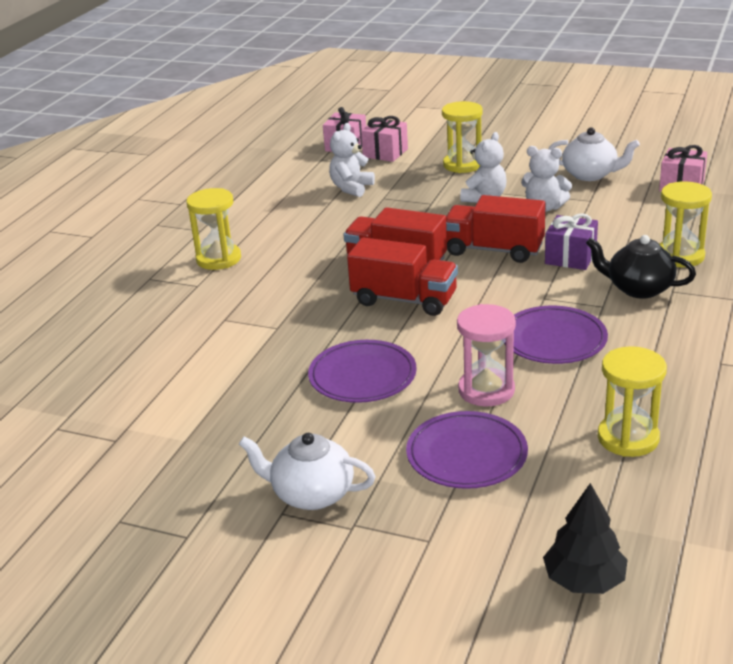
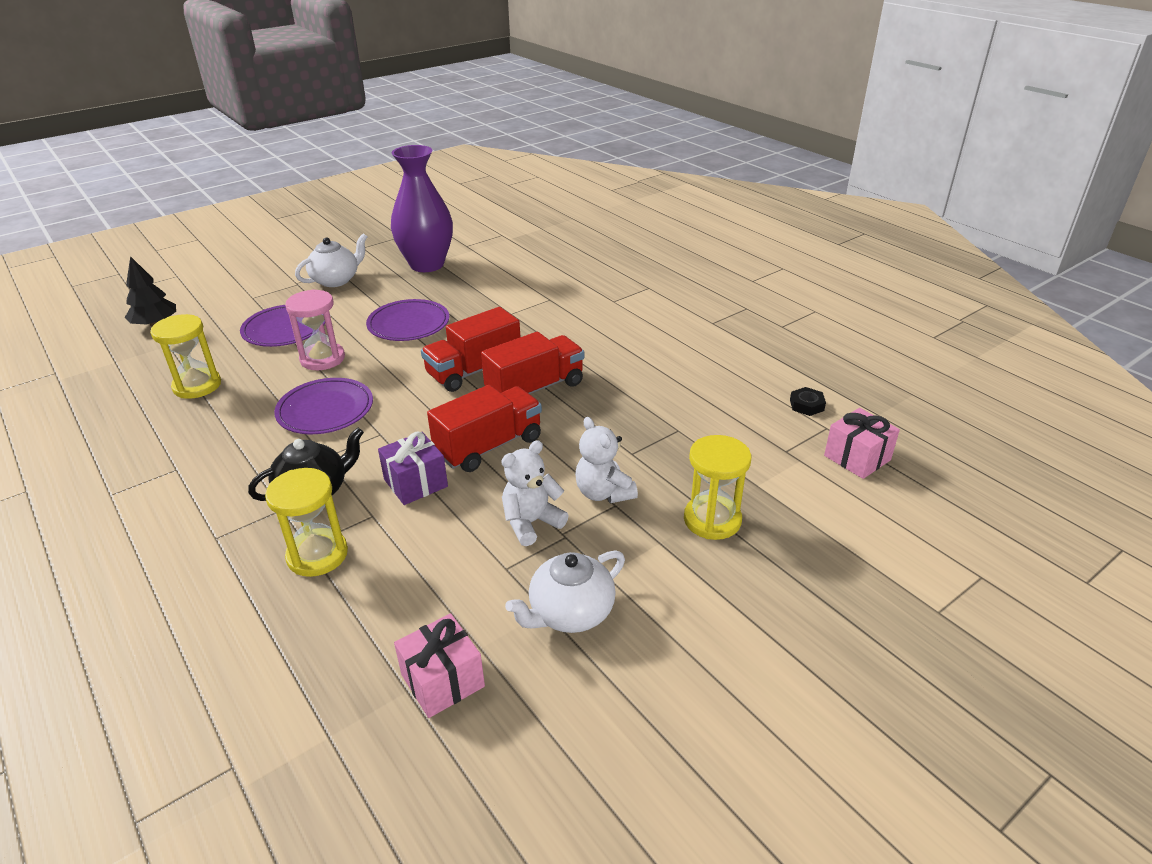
camera: 120 degrees right, 5 degrees up
yellow hourglass [186,188,241,270] -> none
white teddy bear [329,123,375,197] -> none
pink gift [361,116,408,162] -> none
none -> purple vase [391,145,453,272]
none -> black nut [790,387,826,416]

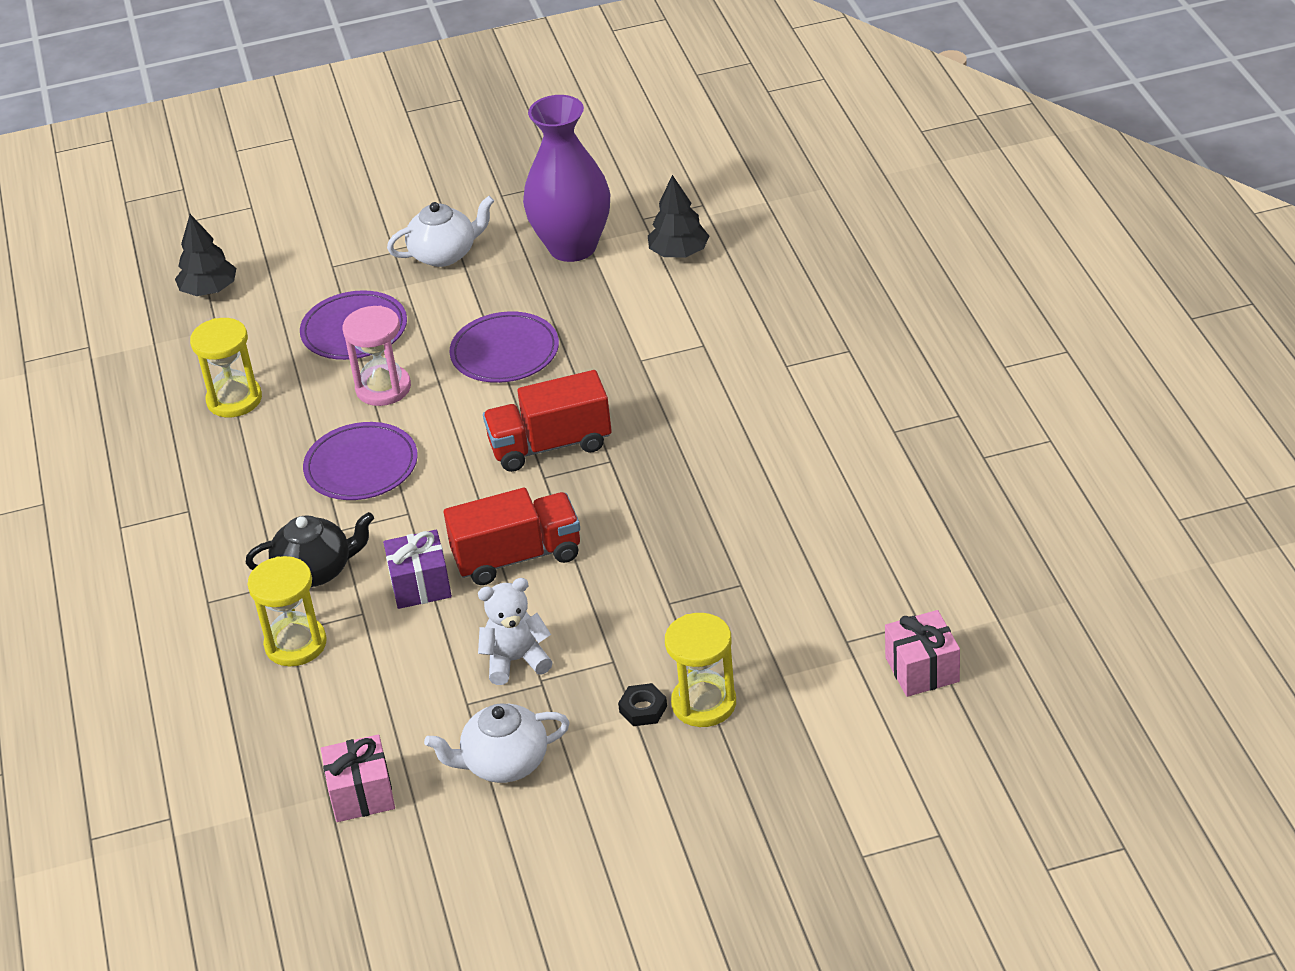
camera: 25 degrees right, 5 degrees up
red truck [481,332,584,394] -> none
white teddy bear [575,417,638,503] -> none
black nut [790,387,826,416] -> black nut moved to [618,683,667,726]
none -> black tree [648,175,709,257]

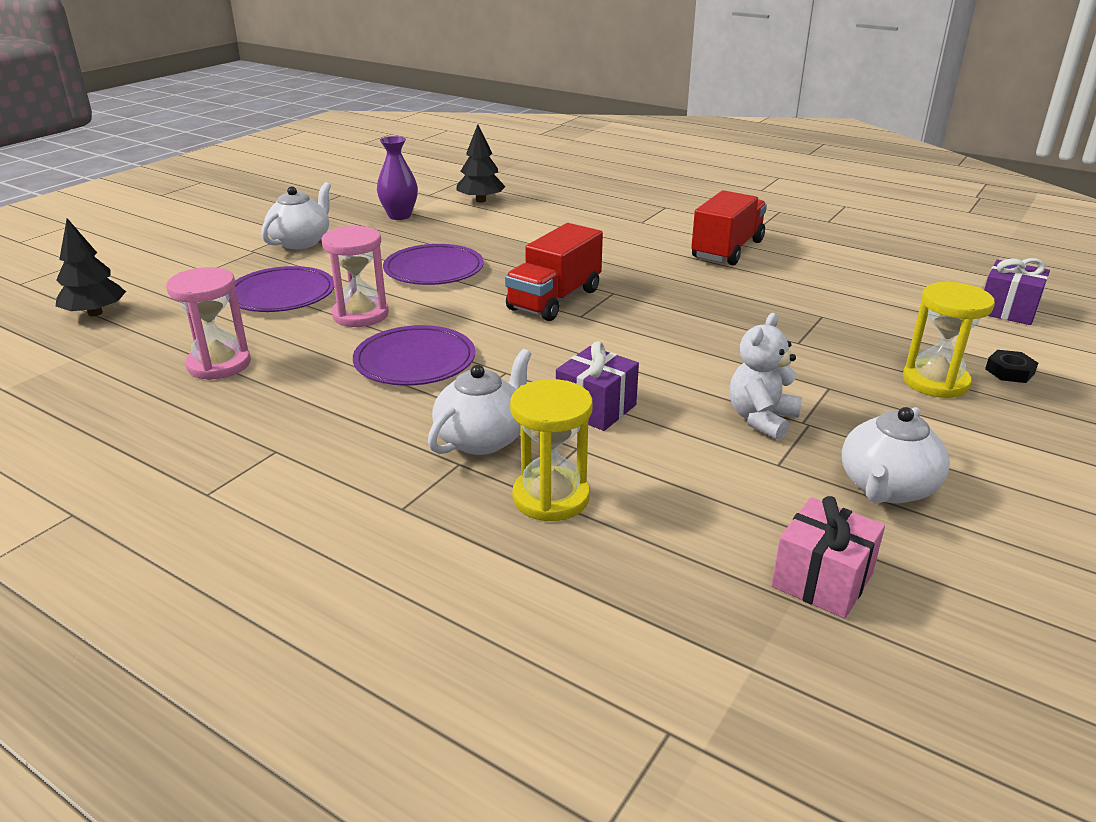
camera: 45 degrees left, 10 degrees down
yellow hourglass [190,318,262,417] -> pink hourglass [166,267,251,380]
black teapot [246,512,374,587] -> white teapot [428,349,531,455]
red truck [444,488,580,585] -> red truck moved to [691,190,767,265]
purple vase [523,95,610,262] -> purple vase [377,136,418,220], size x0.56
black nut [618,683,667,726] -> black nut moved to [985,350,1038,383]
pink gift [885,610,960,697] -> purple gift [984,258,1050,325]

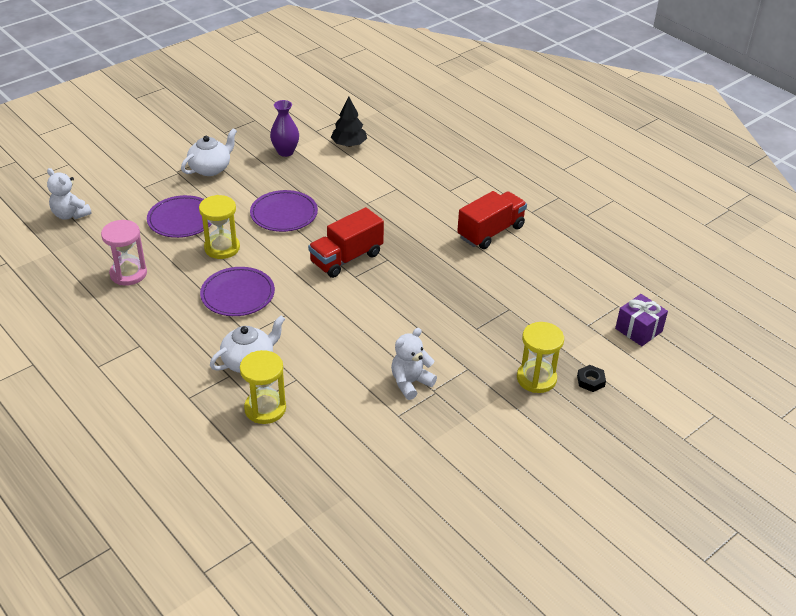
camera: 15 degrees right, 10 degrees up
black tree [56,218,126,316] -> white teddy bear [47,168,92,220]
pink hourglass [321,226,389,327] -> yellow hourglass [199,195,240,259]
purple gift [556,341,639,431] -> none
pink gift [771,496,885,619] -> none
white teapot [842,407,950,503] -> none

